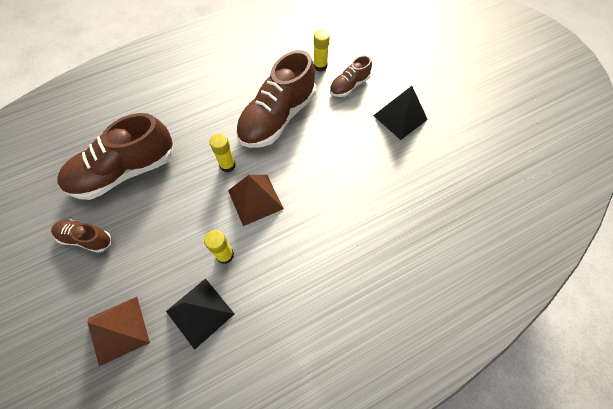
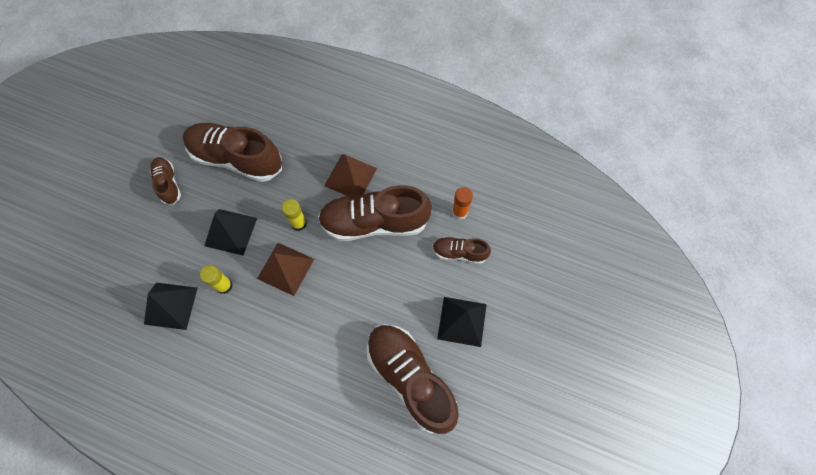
camera: 50 degrees right, 5 degrees up
brown pyramid [87,297,150,366] -> brown pyramid moved to [324,154,377,196]
yellow glue stick [314,30,330,72] -> orange glue stick [452,187,473,219]
none -> black pyramid [204,209,257,256]
none -> brown shoe [367,324,459,434]

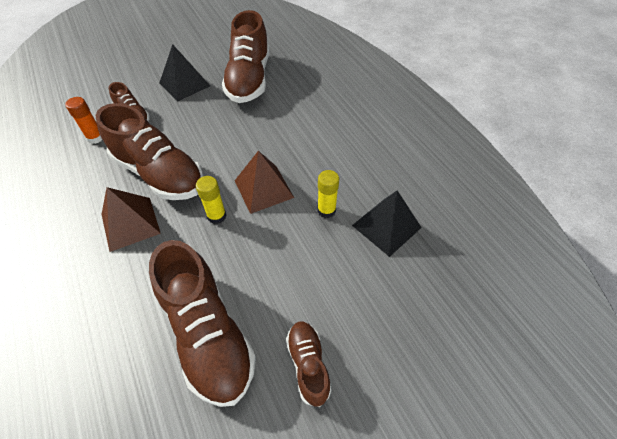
camera: 140 degrees left, 15 degrees down
brown shoe [150,157,181,205] -> brown shoe turned 150 degrees clockwise [286,321,331,407]
black pyramid [204,209,257,256] -> none

